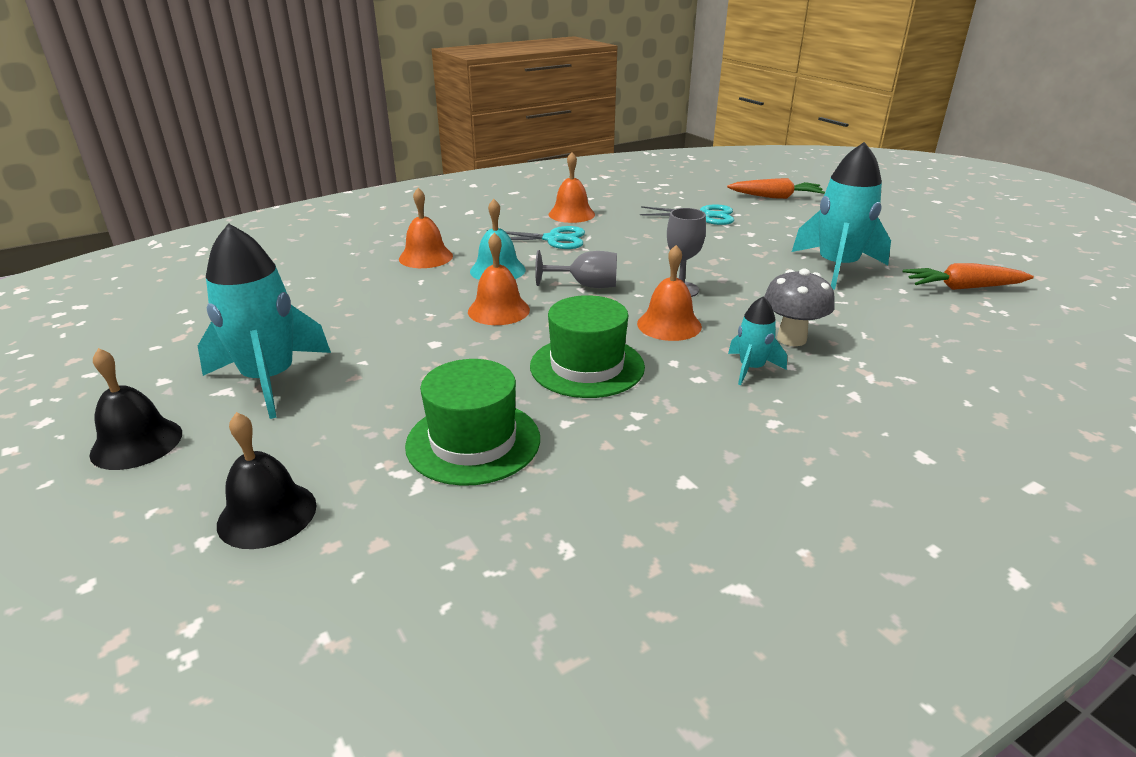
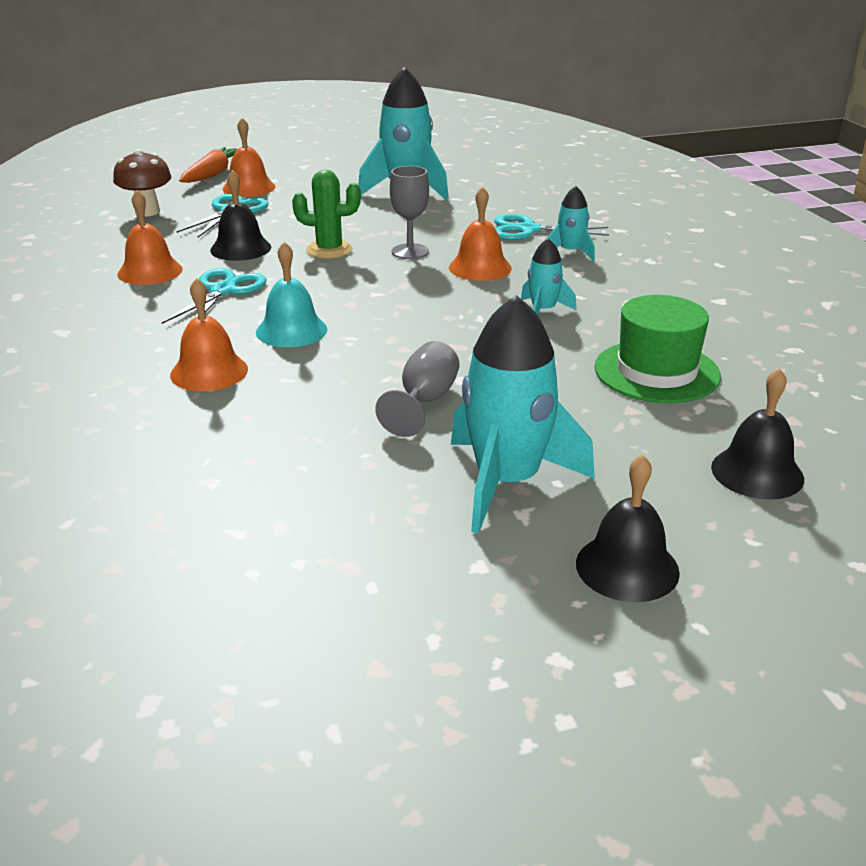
camera: 75 degrees left, 0 degrees up
orange bell [468,232,530,325] -> orange bell moved to [223,118,275,197]
green hat [530,295,645,398] -> turquoise rocket [521,238,576,315]
grey goblet [535,250,617,288] -> grey goblet moved to [375,341,459,437]
grey mushroom [764,269,835,346] -> turquoise scissors [494,214,609,240]
orange carrot [903,263,1034,290] -> none
none -> brown mushroom [113,149,171,216]
none -> black bell [210,170,271,261]
none -> green cactus [292,170,361,259]

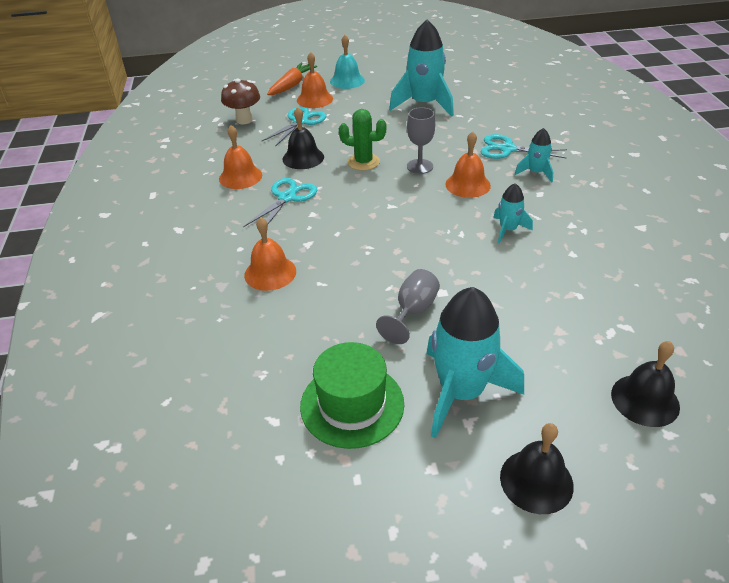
camera: 10 degrees right, 10 degrees up
turquoise bell [256,242,327,347] -> turquoise bell moved to [330,35,365,89]
green hat [594,295,721,403] -> green hat moved to [300,342,404,449]

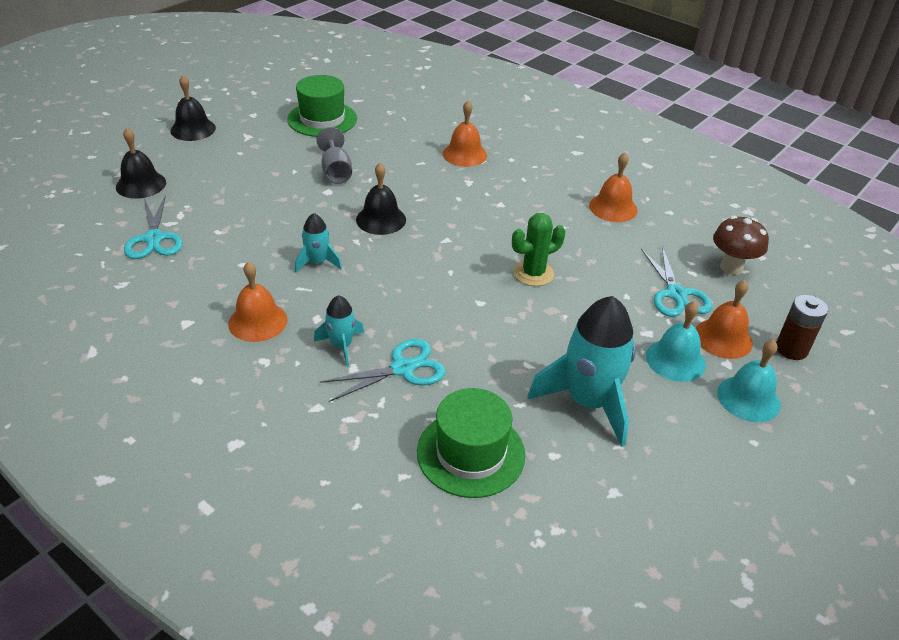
camera: 135 degrees right, 0 degrees up
turquoise scissors [243,178,317,227] -> turquoise scissors moved to [124,195,183,259]
orange carrot [267,63,317,95] -> brown battery [776,295,828,360]
black bell [282,107,324,169] -> black bell moved to [356,163,406,235]
grey goblet [407,107,435,174] -> none
turquoise rocket [426,287,524,438] -> none
orange bell [445,131,491,198] -> orange bell moved to [228,261,288,342]
none -> green hat [417,388,525,498]
none -> turquoise bell [646,301,706,382]

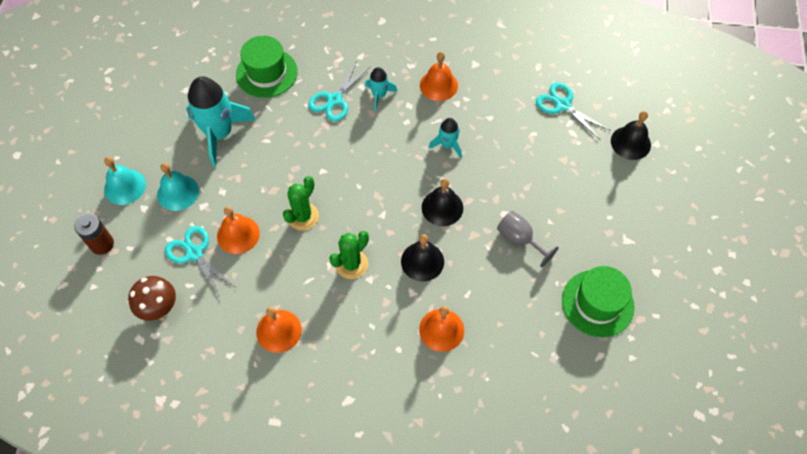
camera: 150 degrees right, 20 degrees up
black bell [170,75,216,141] -> black bell moved to [401,234,444,282]
orange bell [696,280,753,359] -> orange bell moved to [217,206,260,254]
none -> green cactus [329,231,369,279]

